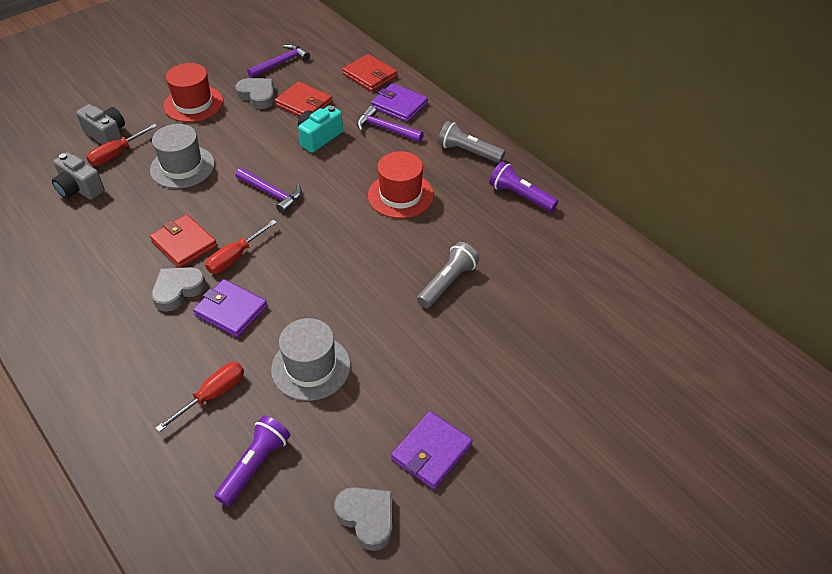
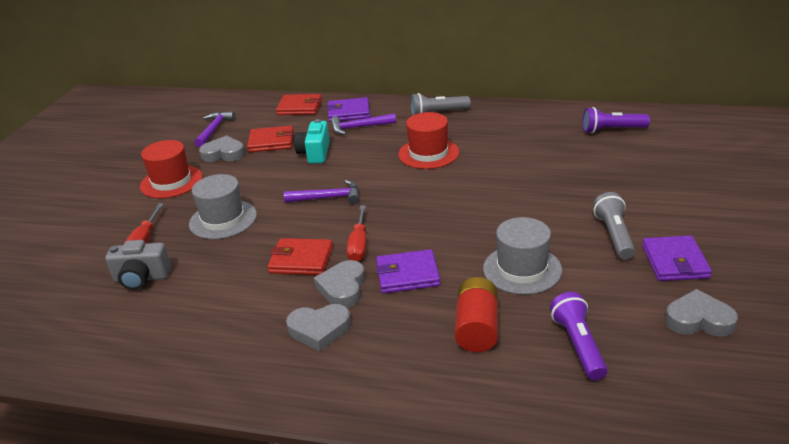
camera: 35 degrees left, 15 degrees down
grey camera [76,104,125,145] -> none
red screwdriver [156,362,244,432] -> red battery [455,277,498,352]
grey flashlight [417,242,479,308] -> grey flashlight moved to [593,192,635,260]
purple flashlight [489,161,558,212] -> purple flashlight moved to [583,107,650,133]
none -> grey heart [286,304,351,351]

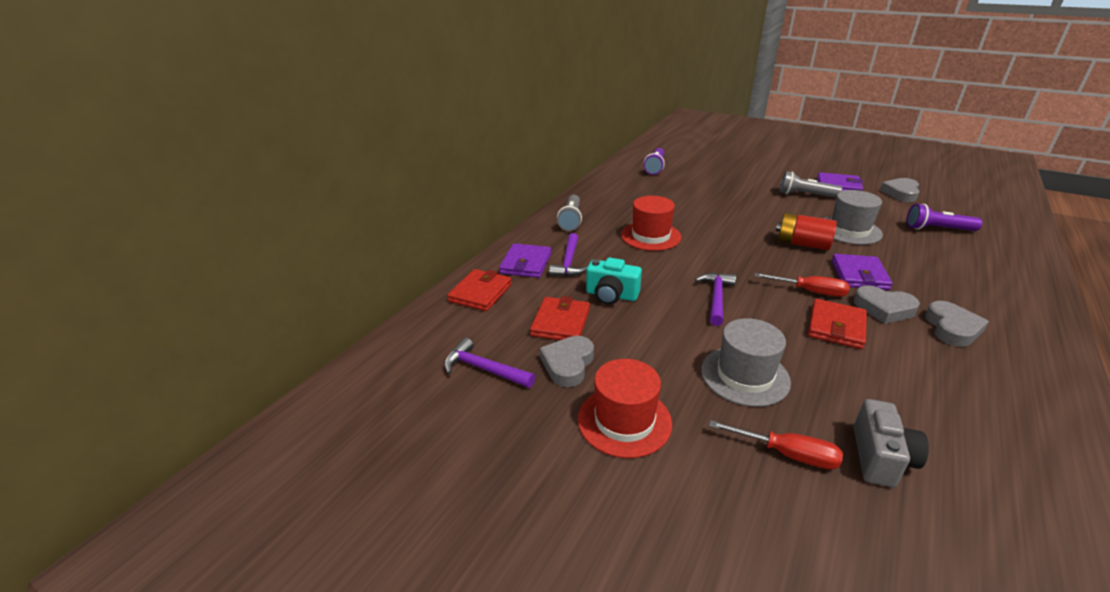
camera: 75 degrees left, 0 degrees up
red battery [455,277,498,352] -> red battery moved to [776,213,837,250]

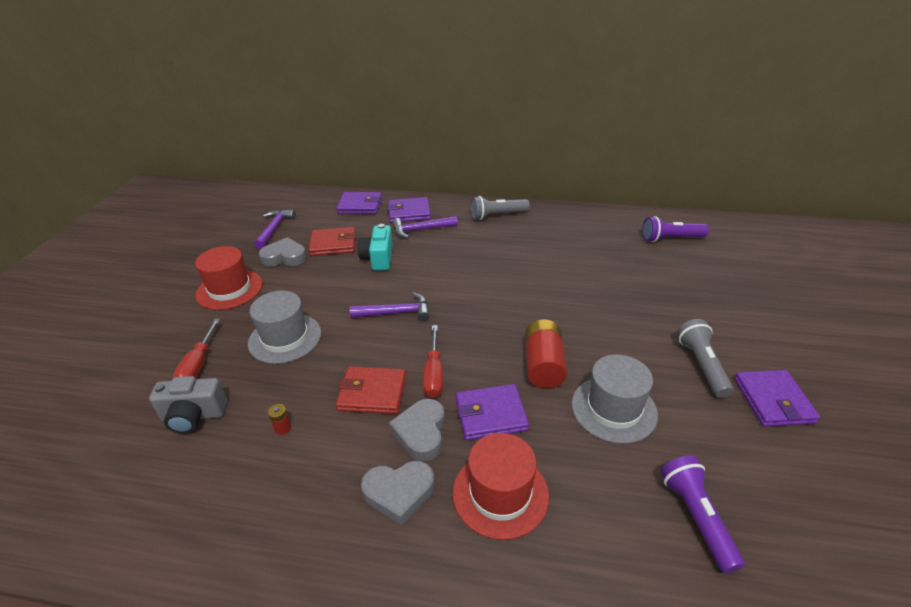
camera: 70 degrees right, 5 degrees up
red wallet [447,269,512,311] -> purple wallet [336,192,382,214]
red hat [621,196,681,251] -> red hat moved to [453,433,549,540]
grey heart [880,178,920,202] -> none
none -> red battery [268,404,291,435]

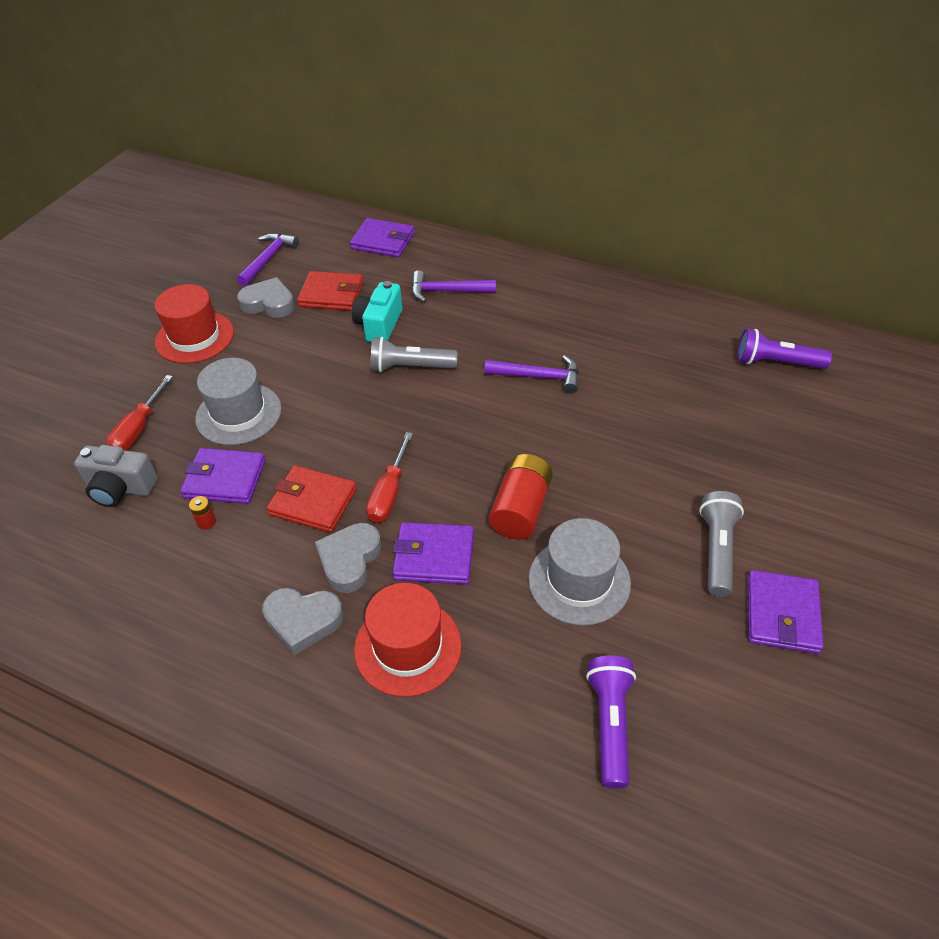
camera: 15 degrees right, 10 degrees up
purple hammer [350,293,430,321] -> purple hammer moved to [484,355,579,394]
purple wallet [387,197,431,223] -> purple wallet moved to [180,448,266,504]
grey flashlight [471,196,530,220] -> grey flashlight moved to [370,337,458,373]

